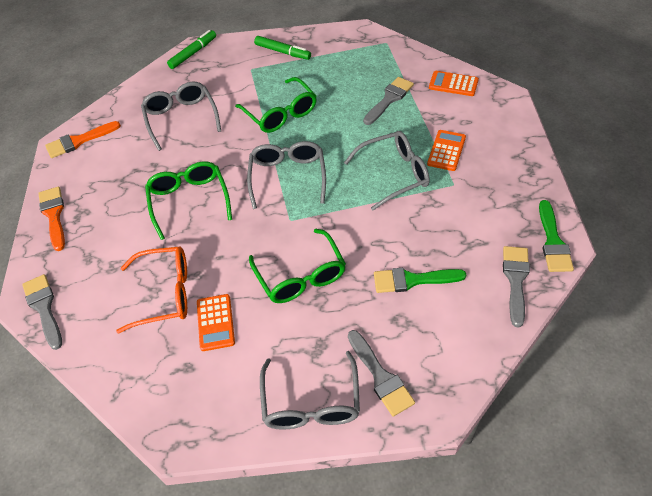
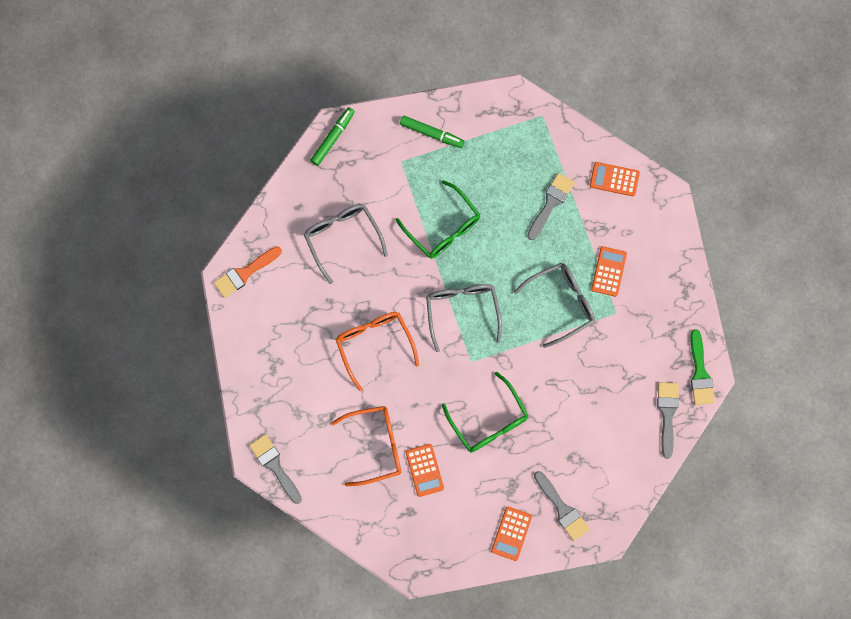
camera: 10 degrees left, 25 degrees up
orange brush [38,187,65,251] -> none
green glasses [145,161,232,240] -> orange glasses [336,312,419,391]
grey glasses [260,351,360,430] -> orange calculator [491,507,532,561]
green brush [374,268,466,293] -> none

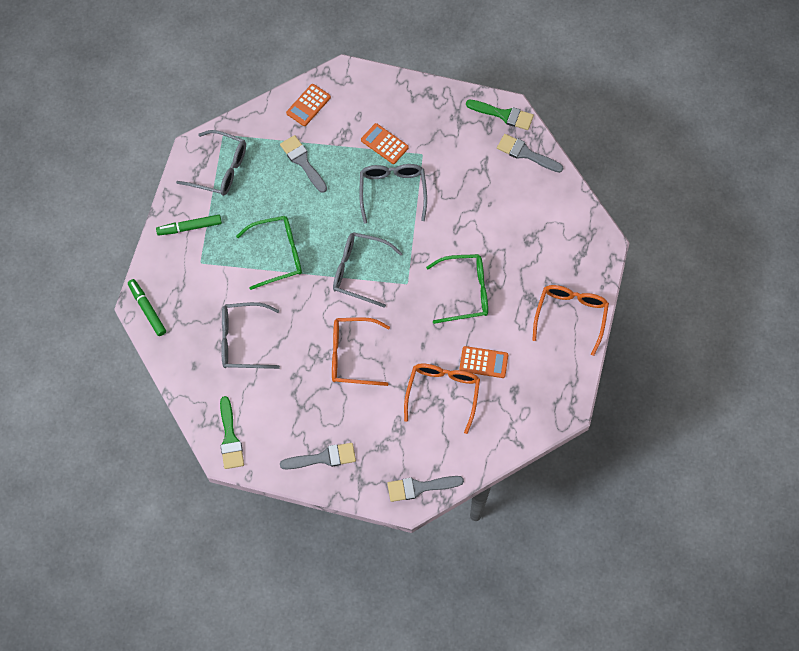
camera: 65 degrees left, 10 degrees down
orange brush [214,246,282,298] -> green brush [220,396,244,469]
green marker [400,116,465,148] -> green marker turned 150 degrees counterclockwise [156,215,222,236]
orange calculator [491,507,532,561] -> orange glasses [532,285,609,356]
grey brush [534,471,590,541] -> grey brush moved to [280,443,356,470]
none -> grey glasses [176,130,246,196]

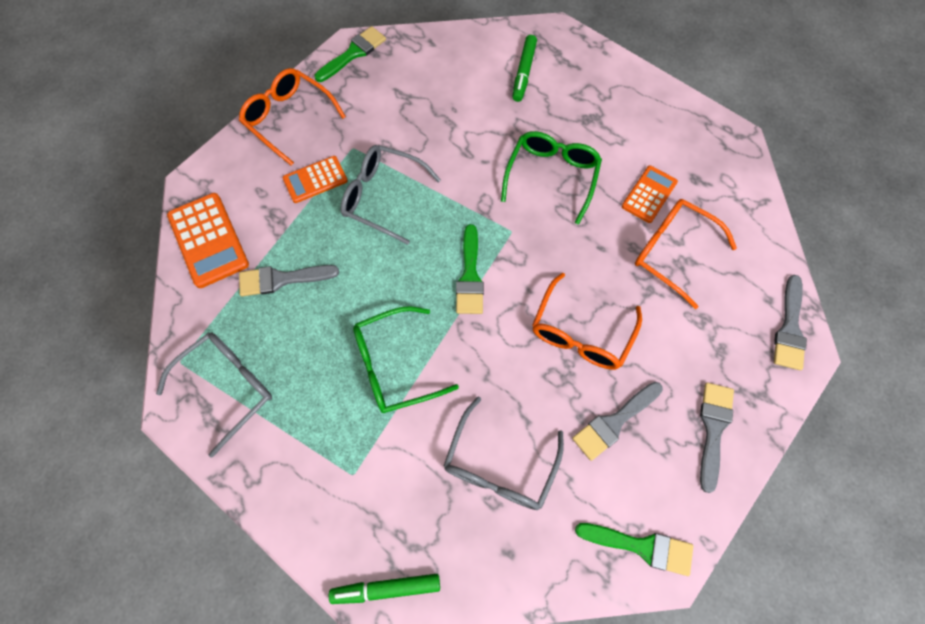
camera: 65 degrees left, 0 degrees up
green marker [156,215,222,236] -> green marker moved to [512,35,537,102]
green glasses [236,216,302,290] -> green glasses turned 120 degrees counterclockwise [353,306,459,413]
orange calculator [286,84,331,126] -> orange calculator [167,193,249,288], size x1.55
grey glasses [333,232,403,308] -> green brush [456,224,484,314]
grey brush [497,134,563,173] -> grey brush moved to [572,382,663,461]
orange glasses [532,285,609,356] -> orange glasses moved to [239,68,346,166]

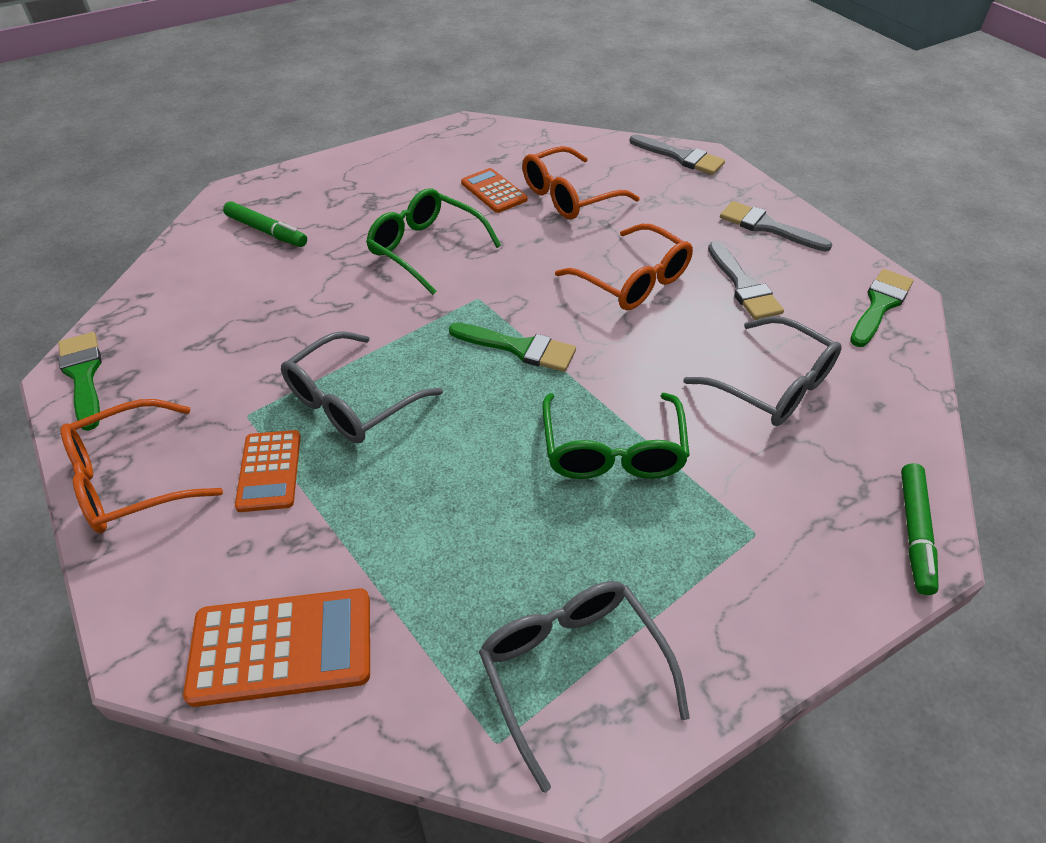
camera: 70 degrees left, 20 degrees down
grey brush [239,265,339,296] -> none

